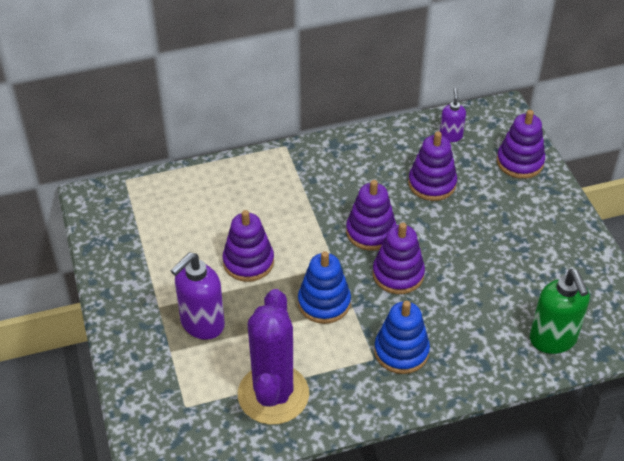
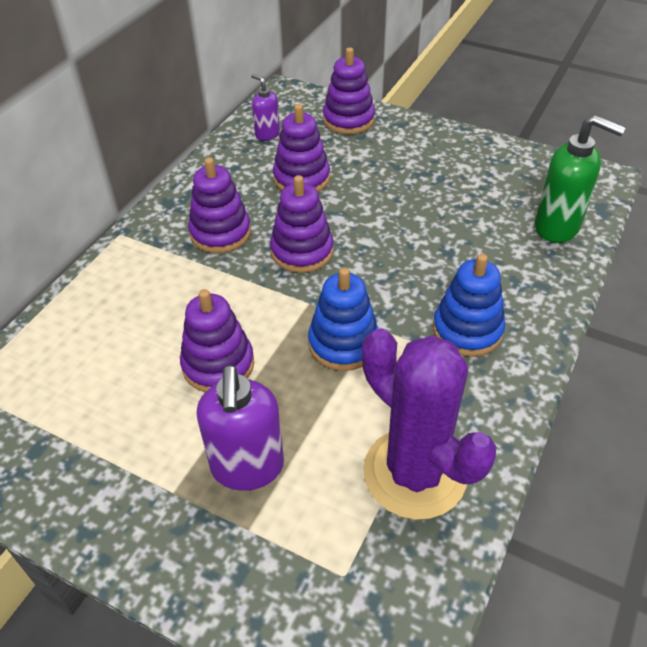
camera: 45 degrees left, 0 degrees up
purple stacking toy [373,222,425,294] -> purple stacking toy moved to [188,157,251,253]

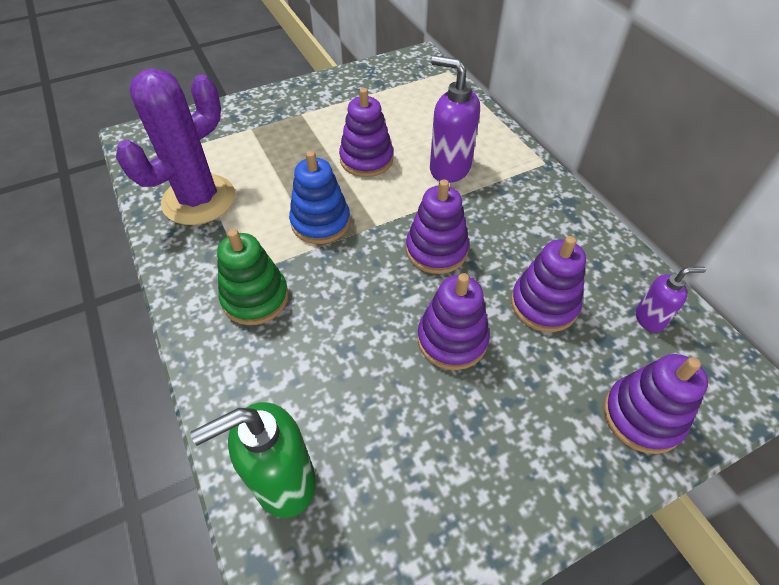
camera: 125 degrees right, 5 degrees up
purple stacking toy [188,157,251,253] -> purple stacking toy moved to [417,273,490,370]
purple soap dispenser [197,365,284,491] -> purple soap dispenser moved to [430,56,480,183]
purple cactus [362,328,496,520] -> purple cactus turned 45 degrees counterclockwise [116,68,235,225]
blue stacking toy [433,254,505,357] -> green stacking toy [217,229,289,325]

